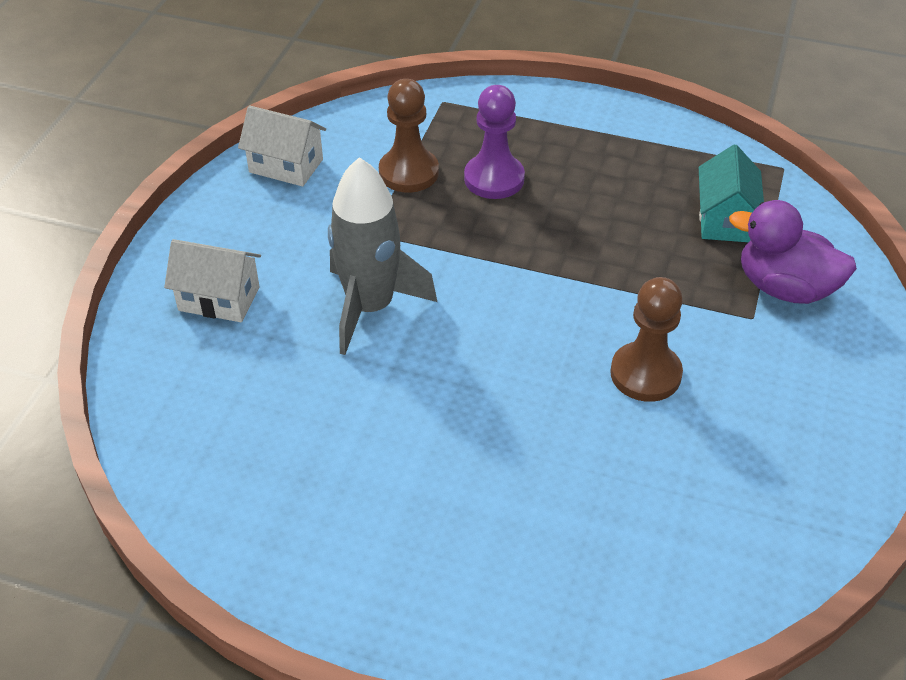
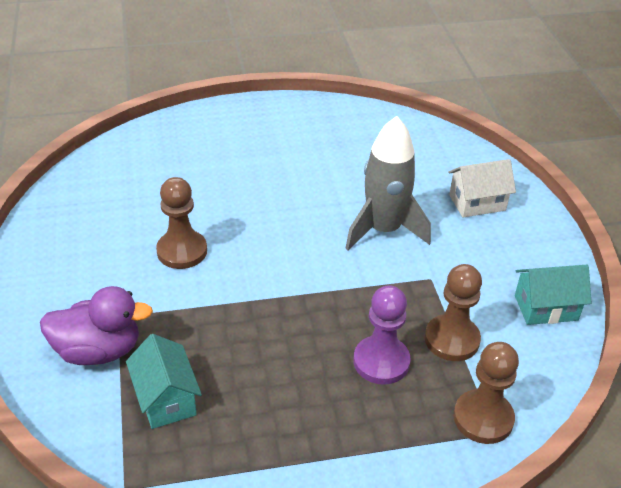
camera: 150 degrees right, 5 degrees down
white house [238,106,326,187] -> turquoise house [515,265,591,325]
none -> brown pawn [453,342,519,444]

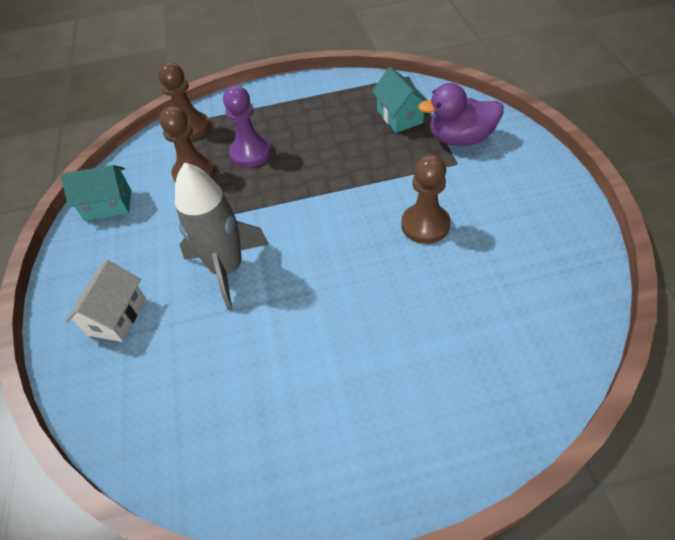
camera: 175 degrees left, 10 degrees up
white house [449,159,516,217] -> white house turned 60 degrees counterclockwise [65,260,145,342]

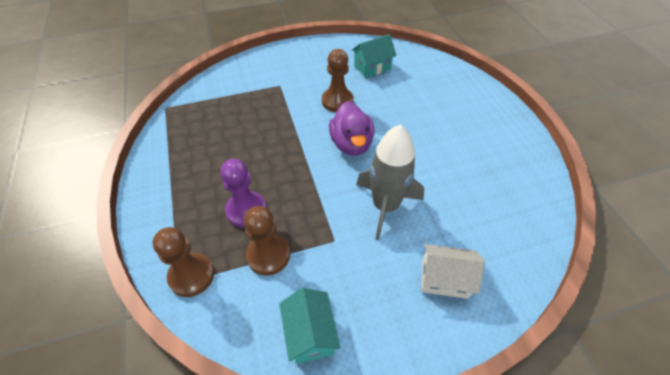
camera: 100 degrees left, 0 degrees up
turquoise house [372,67,427,133] -> turquoise house moved to [352,34,397,78]
purple duck [418,83,504,146] -> purple duck moved to [329,101,374,156]

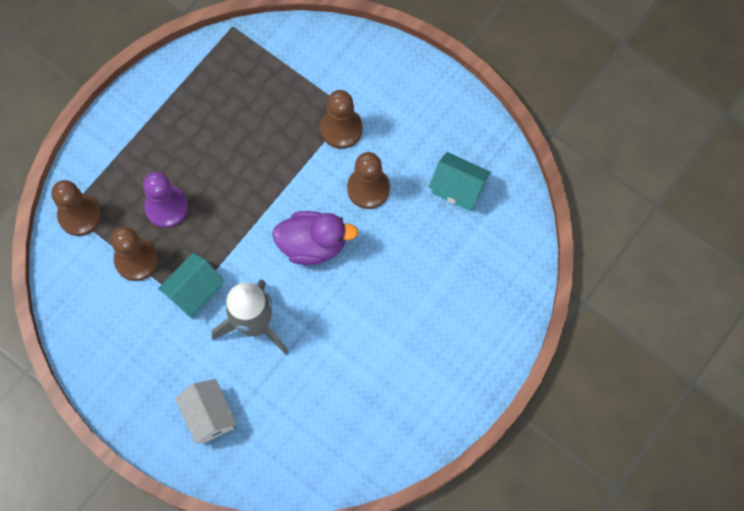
camera: 55 degrees right, 20 degrees up
turquoise house [279,288,341,364] -> turquoise house moved to [158,253,224,318]
purple duck [329,101,374,156] -> purple duck turned 135 degrees counterclockwise [272,211,358,265]
none -> brown pawn [320,90,363,149]

